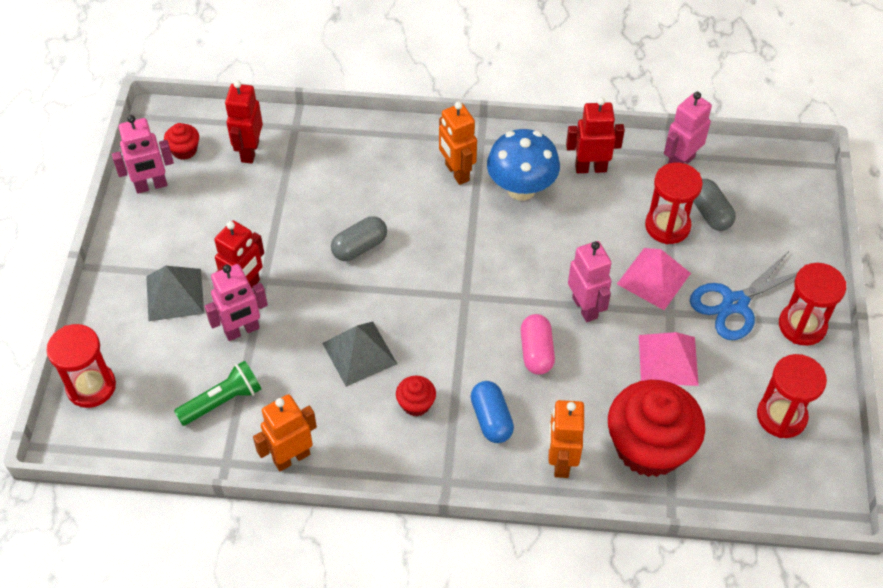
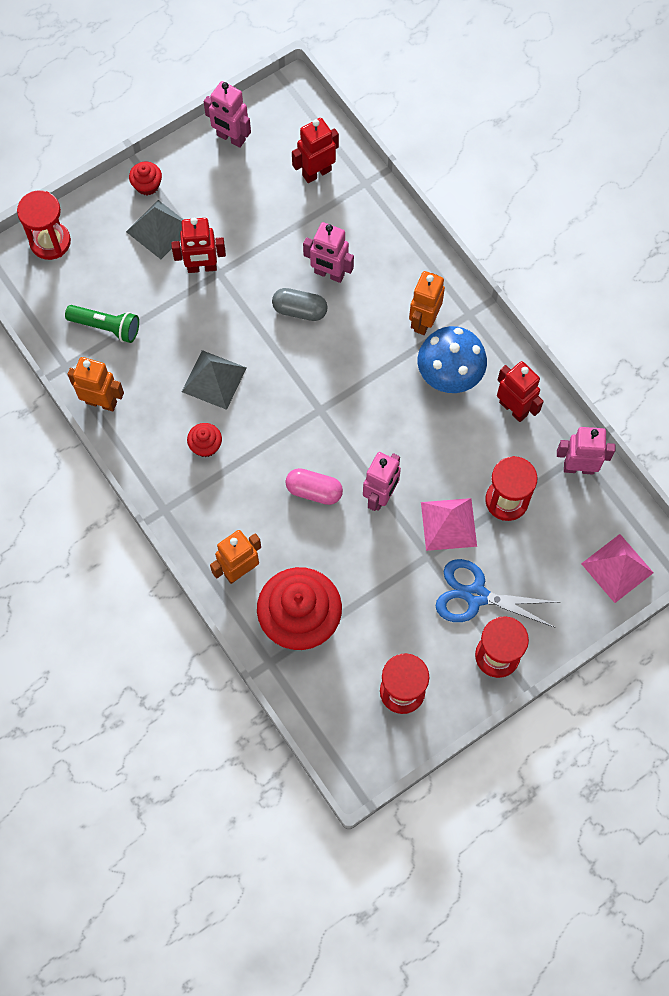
camera: 50 degrees right, 15 degrees up
red cupcake [164,123,199,160] -> red cupcake moved to [129,162,162,195]
pink robot [205,264,268,341] -> pink robot moved to [303,222,354,283]
blue capsule [471,381,514,443] -> none
pink capsule [521,314,555,375] -> pink capsule turned 60 degrees clockwise [285,468,343,505]
pink pyramid [639,332,699,386] -> pink pyramid moved to [581,534,654,603]
grey capsule [693,179,736,231] -> none

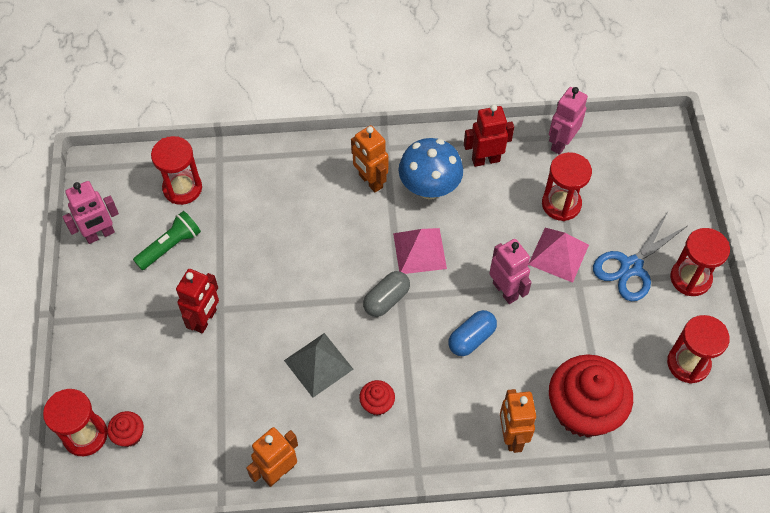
camera: 60 degrees left, 10 degrees down
green flashlight [65,305,139,343] -> green flashlight moved to [133,211,201,270]
grey pyramid [126,200,184,259] -> none
red cupcake [129,162,162,195] -> red cupcake moved to [107,411,144,447]
grey capsule [272,288,328,321] -> grey capsule moved to [363,271,410,317]
pink capsule [285,468,343,505] -> blue capsule [448,310,497,356]
red robot [292,118,339,183] -> red hourglass [151,136,202,205]
pink robot [303,222,354,283] -> none
pink pyramid [581,534,654,603] -> pink pyramid moved to [393,228,447,274]

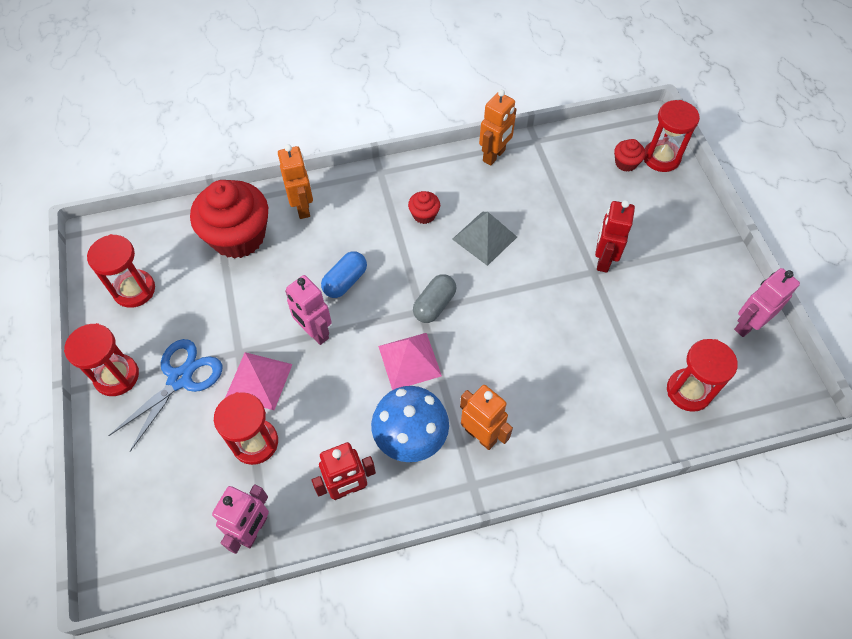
camera: 170 degrees right, 0 degrees up
green flashlight [133,211,201,270] -> none

